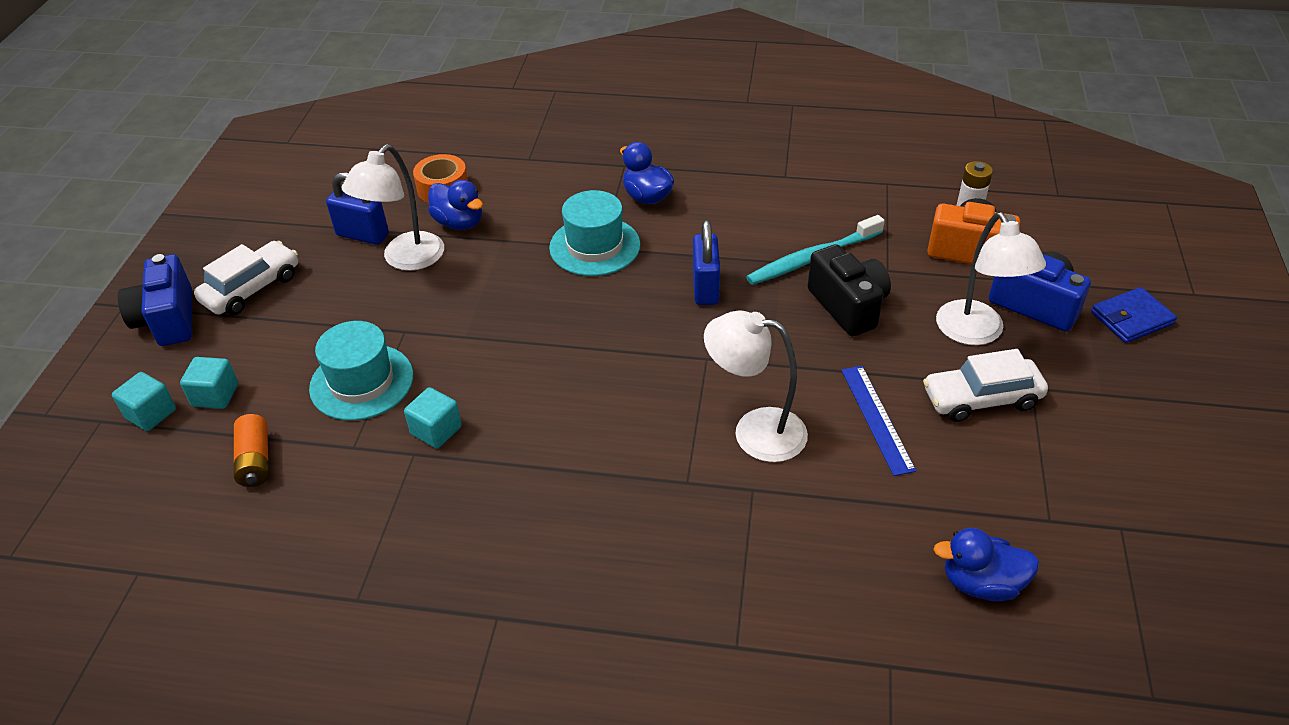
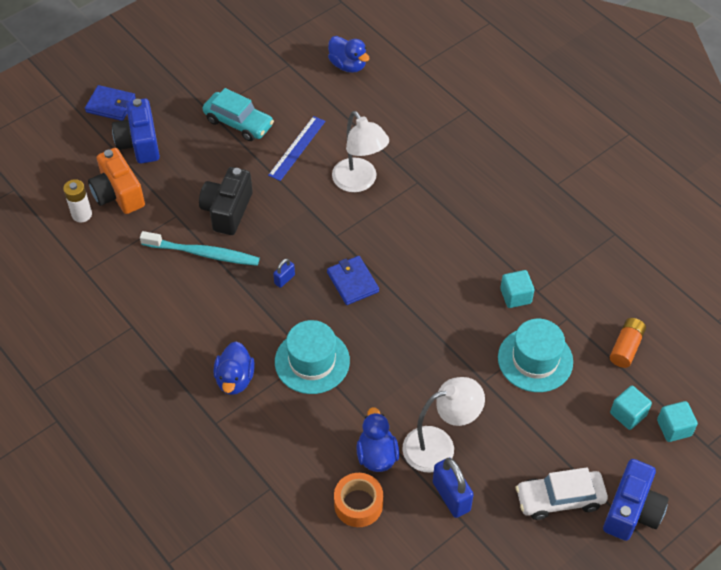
camera: 140 degrees left, 10 degrees up
blue padlock [693,220,720,305] -> blue padlock [273,258,295,288], size x0.53
white car [923,349,1048,422] -> turquoise car [203,88,274,141]
white lamp [936,212,1046,345] -> none
none -> blue wallet [327,256,379,305]

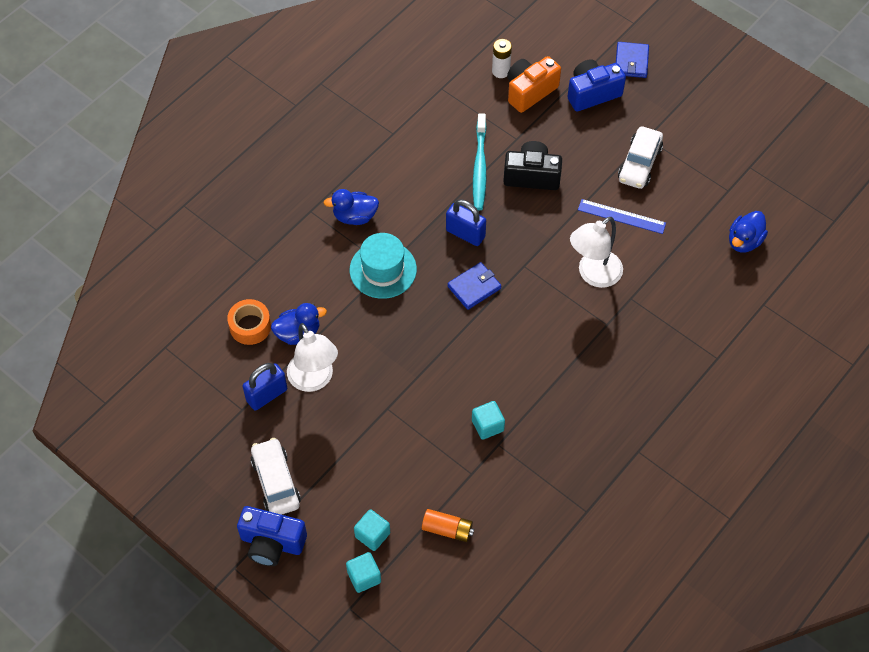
camera: 80 degrees right, 5 degrees up
turquoise car [203,88,274,141] -> white car [618,126,663,189]
blue padlock [273,258,295,288] -> blue padlock [446,199,486,246], size x1.88
turquoise hat [498,319,573,392] -> none

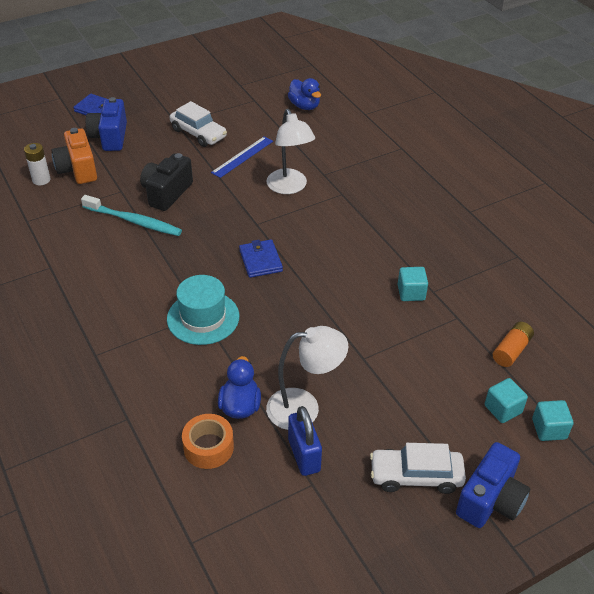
camera: 70 degrees left, 15 degrees down
blue duck [323,189,379,225] -> none
blue padlock [446,199,486,246] -> none

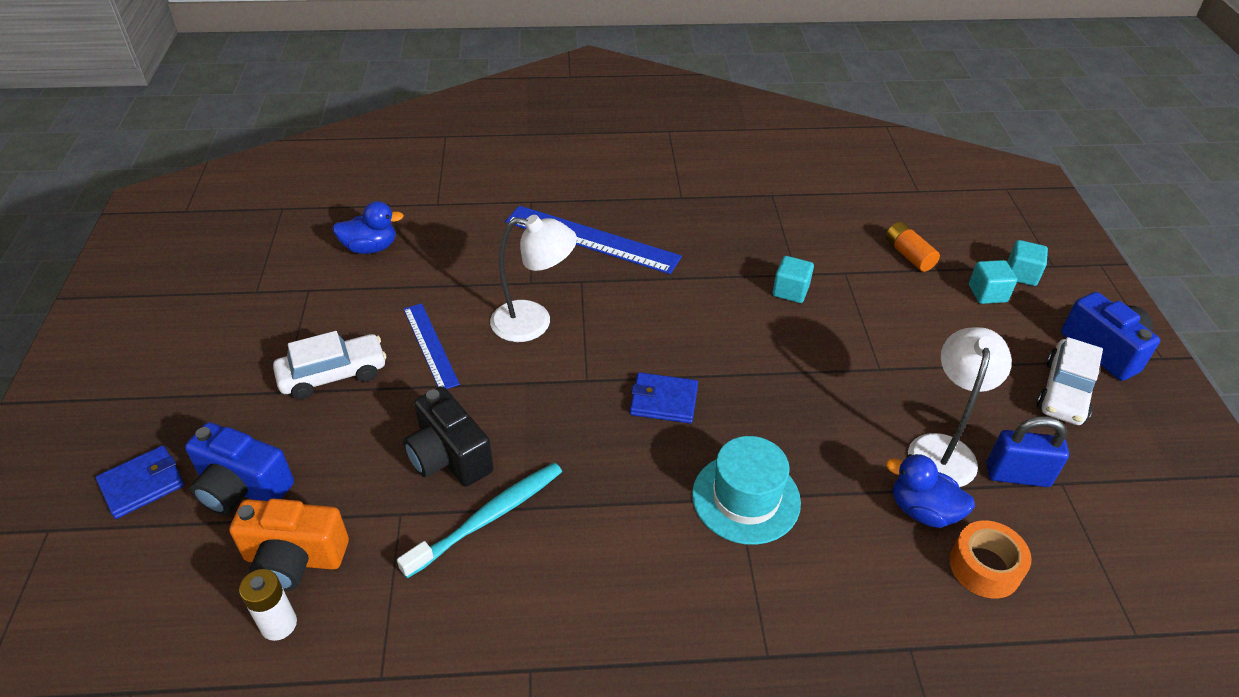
camera: 65 degrees left, 0 degrees up
none -> blue ruler [505,206,682,274]

